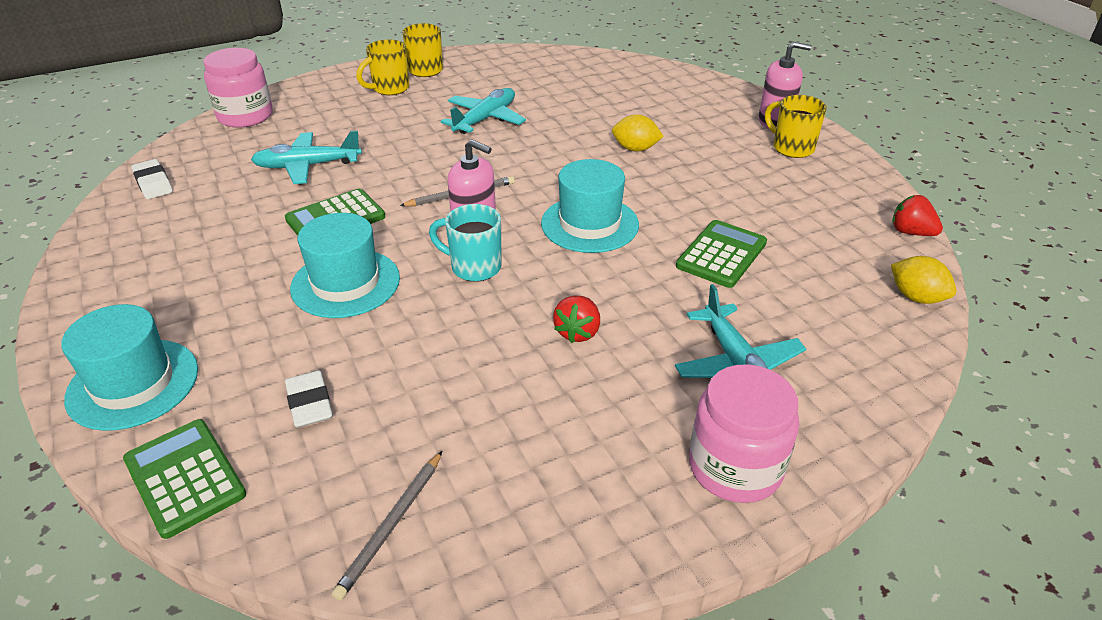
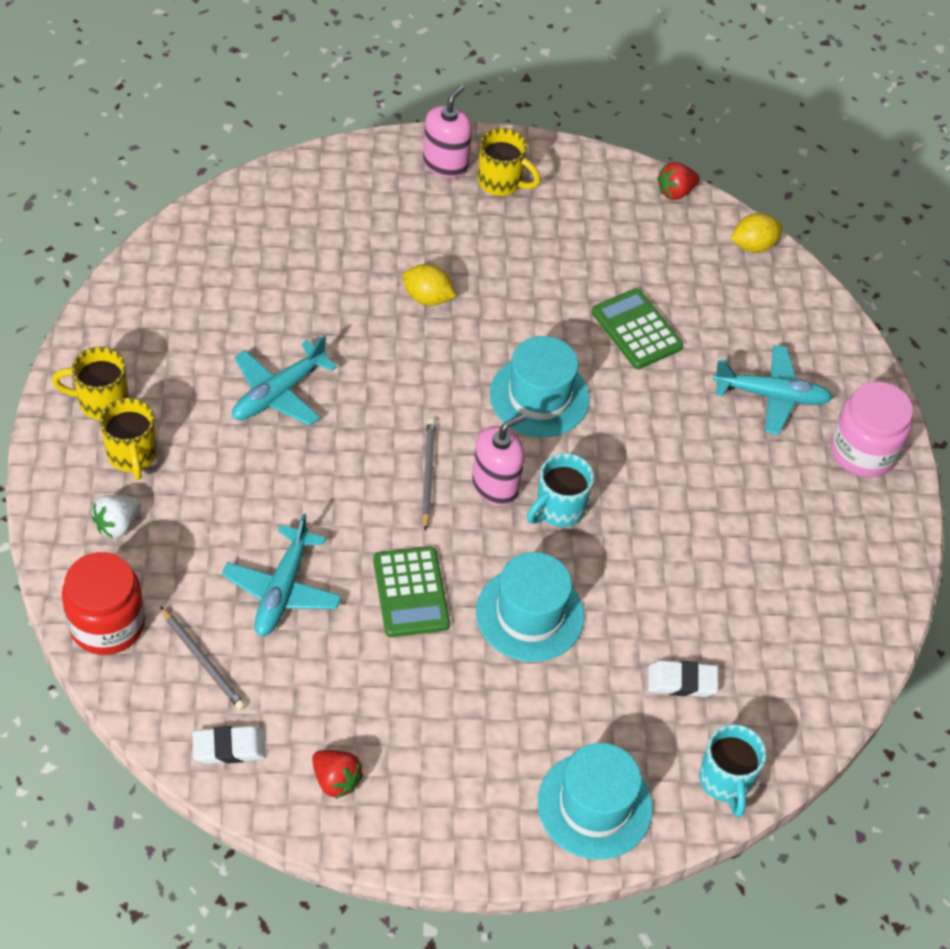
camera: 70 degrees left, 15 degrees up
green calculator [123,419,246,539] -> turquoise mug [699,724,766,817]
pink jar [203,48,273,128] -> red jar [62,552,145,655]
grey pencil [332,451,442,600] -> grey pencil moved to [160,606,246,710]
turquoise plane [441,88,526,134] -> turquoise plane turned 105 degrees counterclockwise [232,335,337,426]
red strawberry [553,296,600,343] -> red strawberry moved to [312,750,363,799]
yellow lemon [612,115,664,151] -> yellow lemon turned 75 degrees clockwise [403,264,456,306]
yellow mug [765,95,827,158] -> yellow mug turned 135 degrees counterclockwise [478,128,541,196]
none -> white strawberry [91,495,141,538]

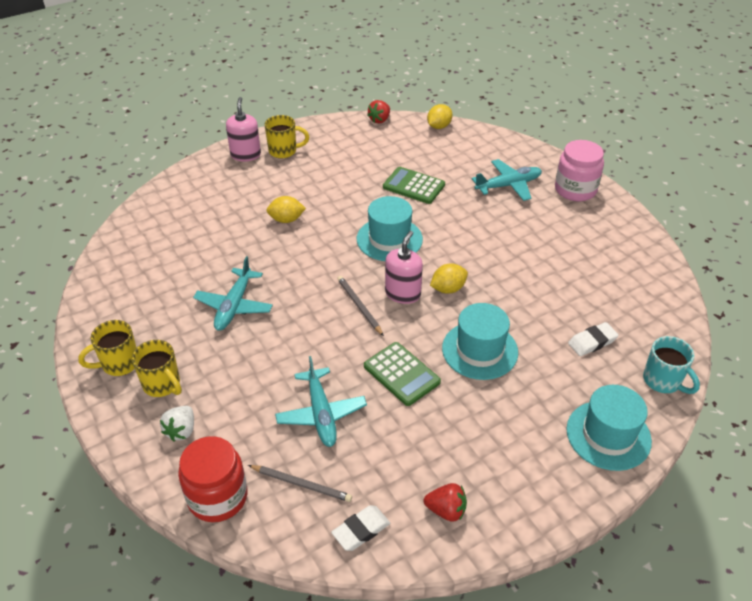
camera: 25 degrees left, 10 degrees down
turquoise mug [527,453,594,527] -> yellow lemon [430,264,468,294]

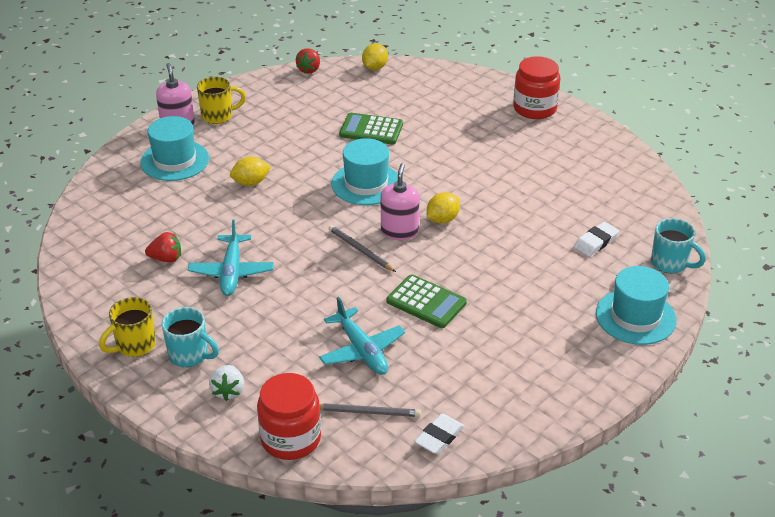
camera: 15 degrees left, 5 degrees down
yellow mug [132,340,182,397] -> turquoise mug [161,307,219,367]
red strawberry [424,483,467,522] -> red strawberry moved to [145,232,181,263]
turquoise hat [442,303,518,380] -> turquoise hat moved to [140,116,209,181]
turquoise plane [472,159,542,201] -> none
pink jar [555,140,604,201] -> red jar [513,56,560,119]

